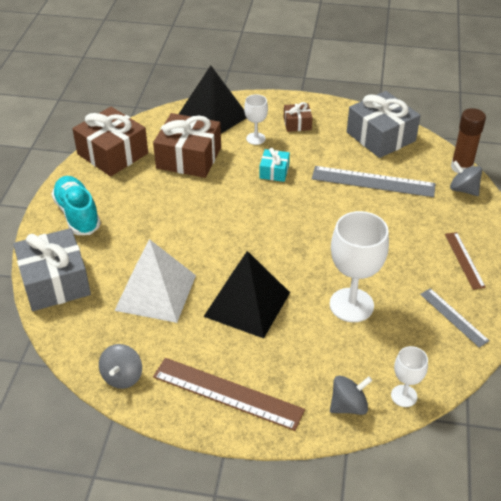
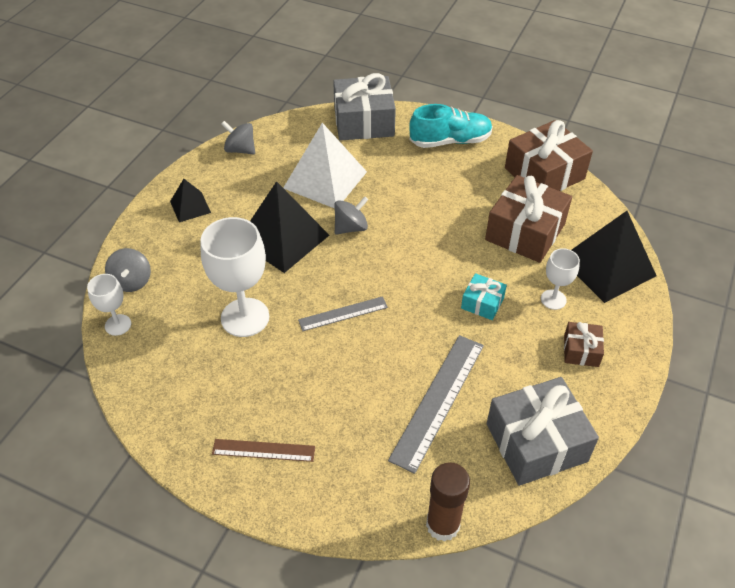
camera: 105 degrees right, 5 degrees up
brown ruler [153,358,305,431] -> black pyramid [170,179,211,222]
grey ruler [420,288,489,348] -> grey ruler moved to [298,296,388,331]
grey spinning top [450,161,482,196] -> grey spinning top moved to [334,196,368,235]

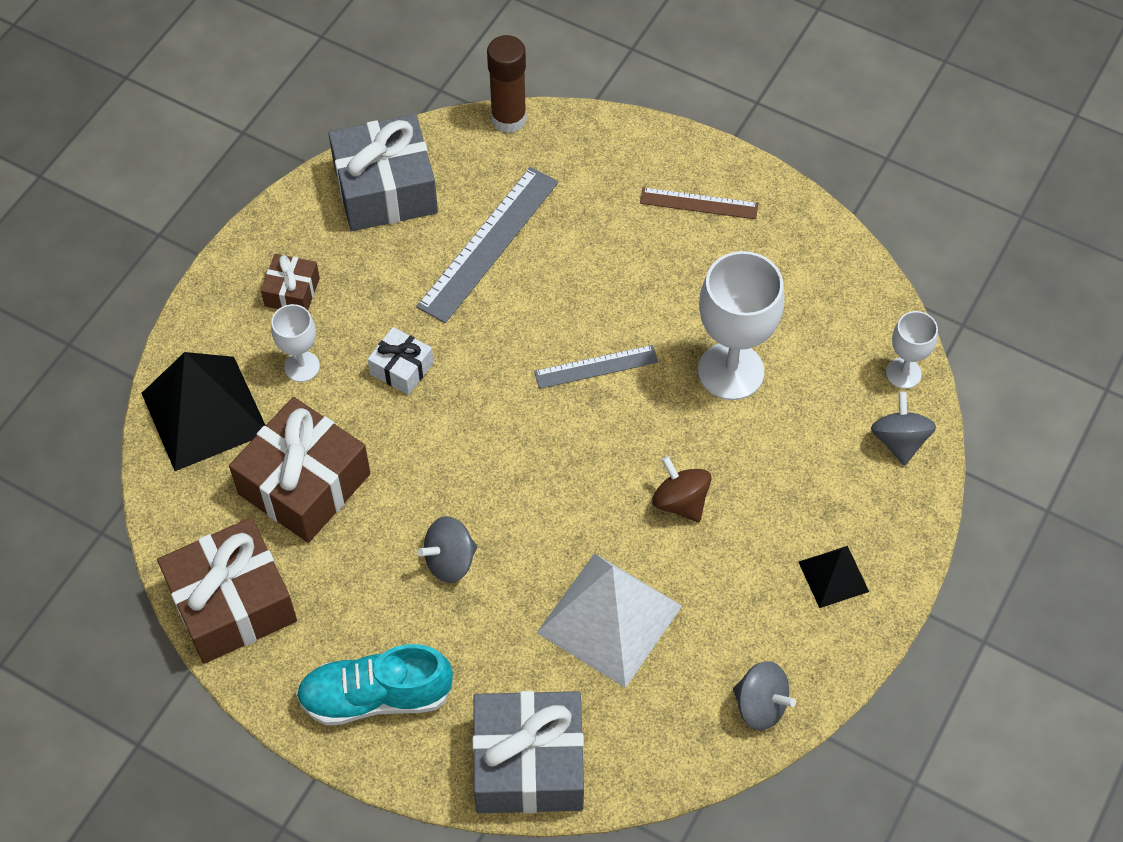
camera: 175 degrees left, 10 degrees up
black pyramid [250,181,329,273] -> brown spinning top [652,456,711,522]
grey spinning top [334,196,368,235] -> grey spinning top moved to [418,516,477,583]
turquoise gift [461,273,507,320] -> white gift [368,327,434,395]

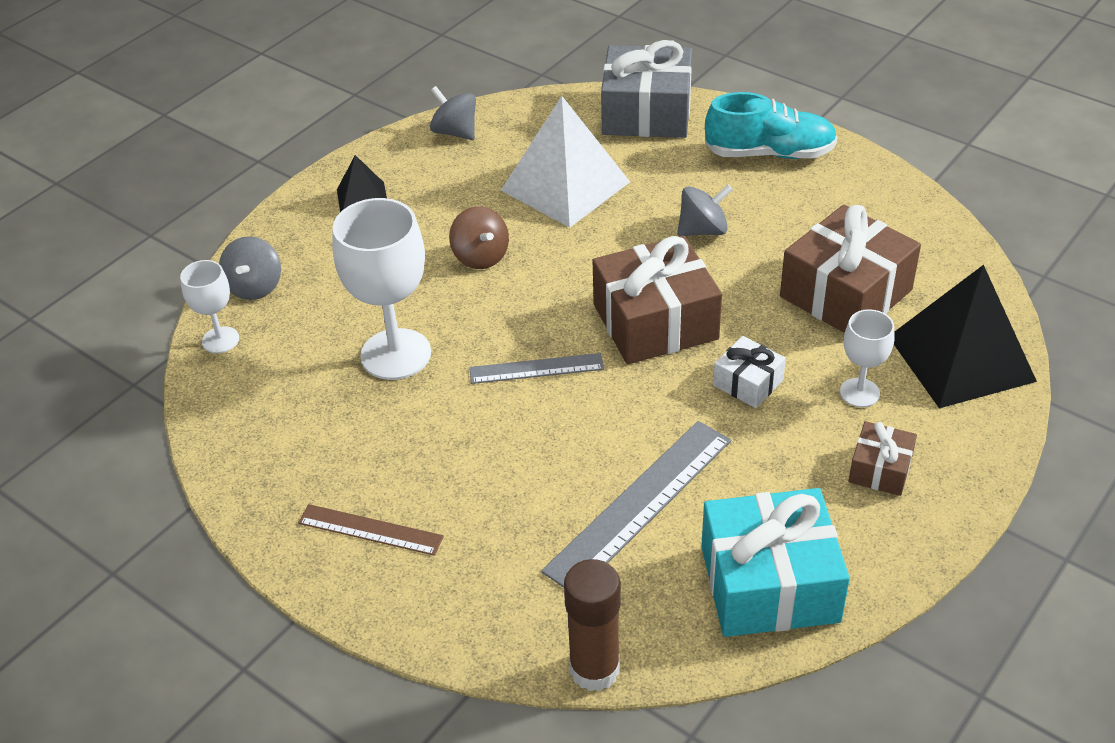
camera: 170 degrees left, 15 degrees down
brown gift [157,518,297,664] -> brown gift moved to [593,235,722,364]
grey gift [328,114,438,231] -> turquoise gift [701,488,850,637]

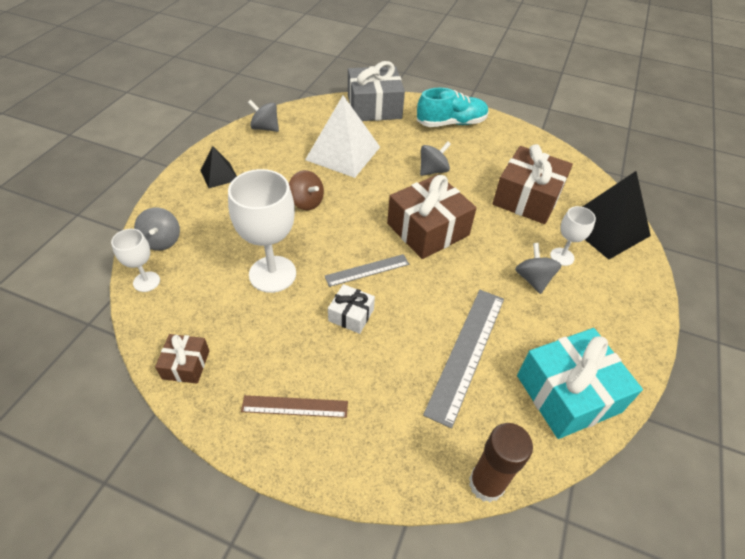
camera: 20 degrees left, 5 degrees up
white gift [713,336,786,408] -> white gift moved to [328,284,375,334]
brown gift [849,421,917,496] -> brown gift moved to [155,334,209,384]
none -> grey spinning top [515,243,561,294]

